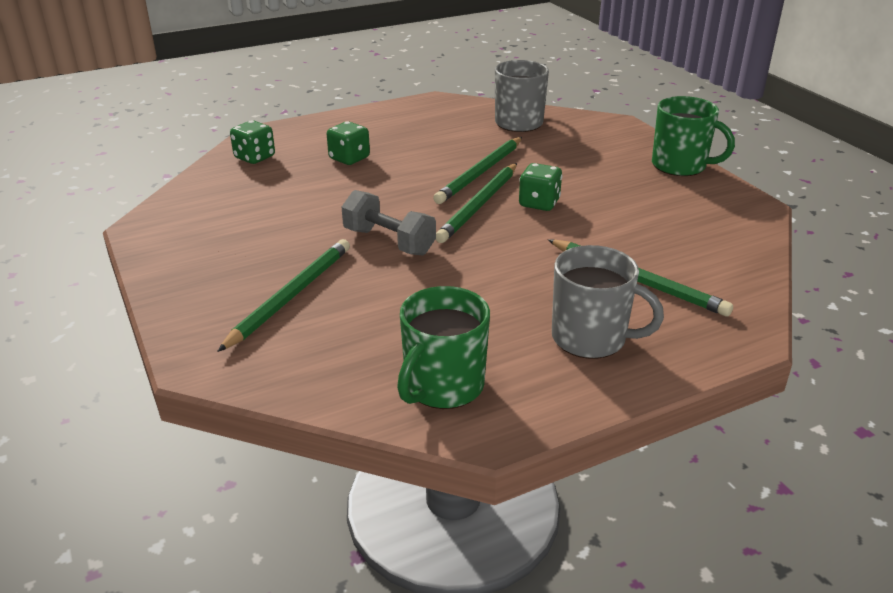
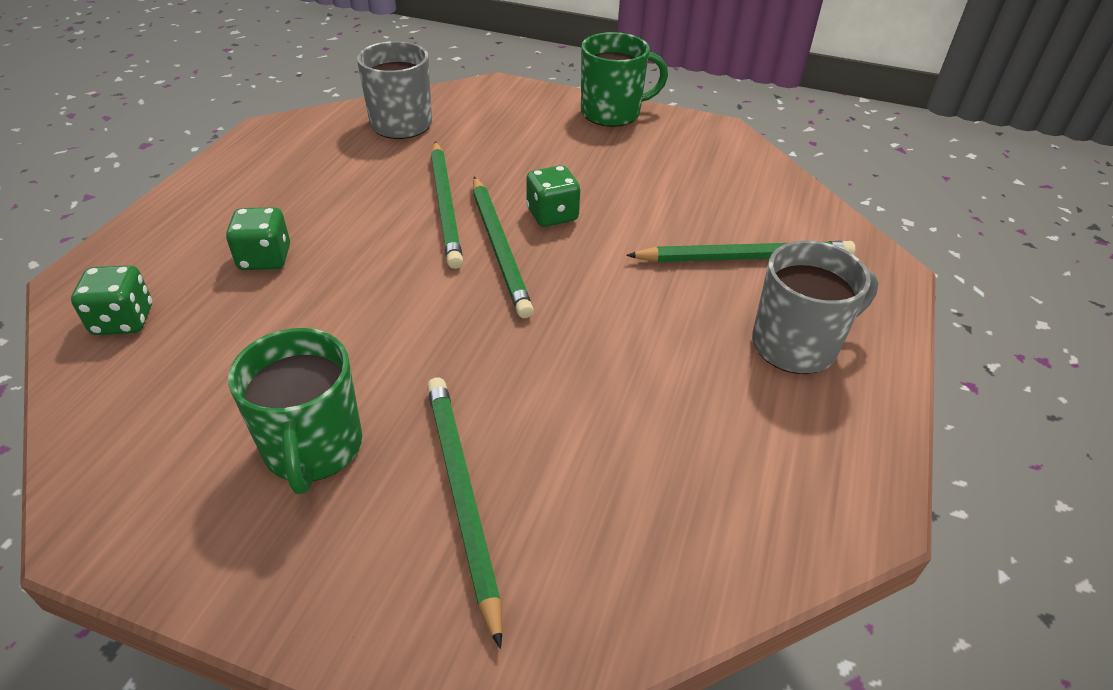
camera: 45 degrees left, 10 degrees up
grey dumbbell [342,190,436,256] -> none
green mug [397,286,490,409] -> green mug moved to [228,328,362,494]

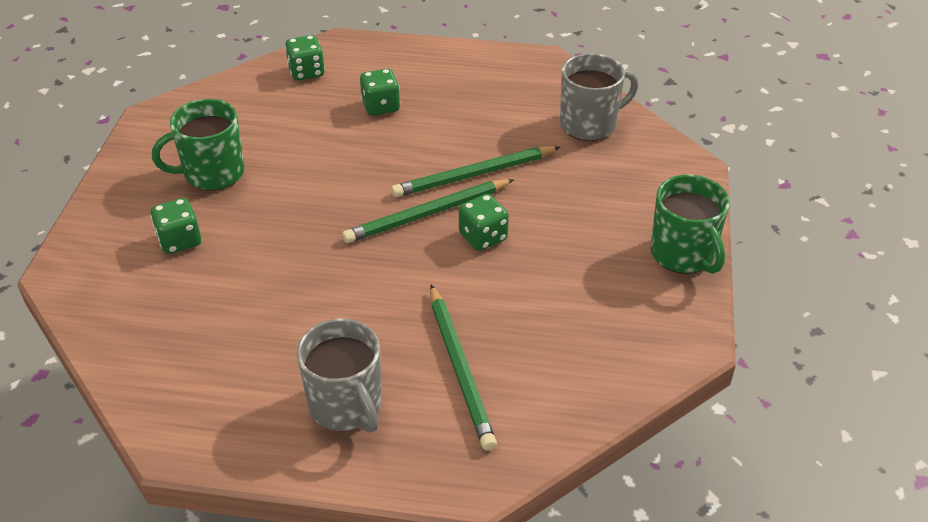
camera: 80 degrees right, 0 degrees up
green pencil [427,377,502,649] -> green dice [150,198,201,254]

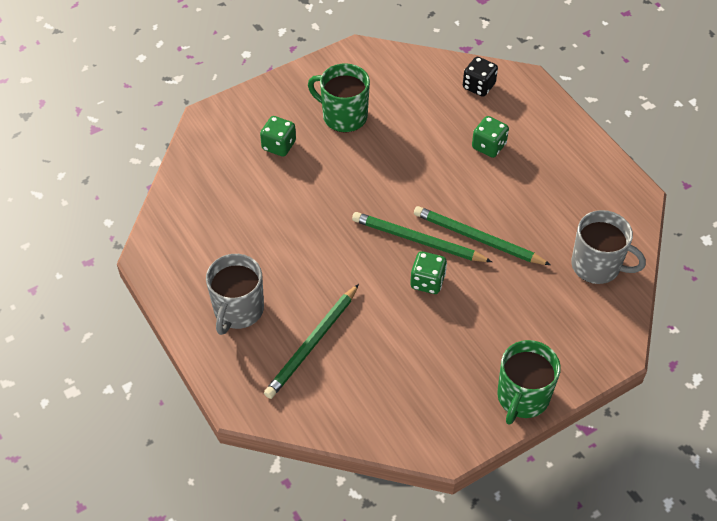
camera: 50 degrees right, 10 degrees up
green dice [285,35,325,80] -> black dice [463,57,498,97]

